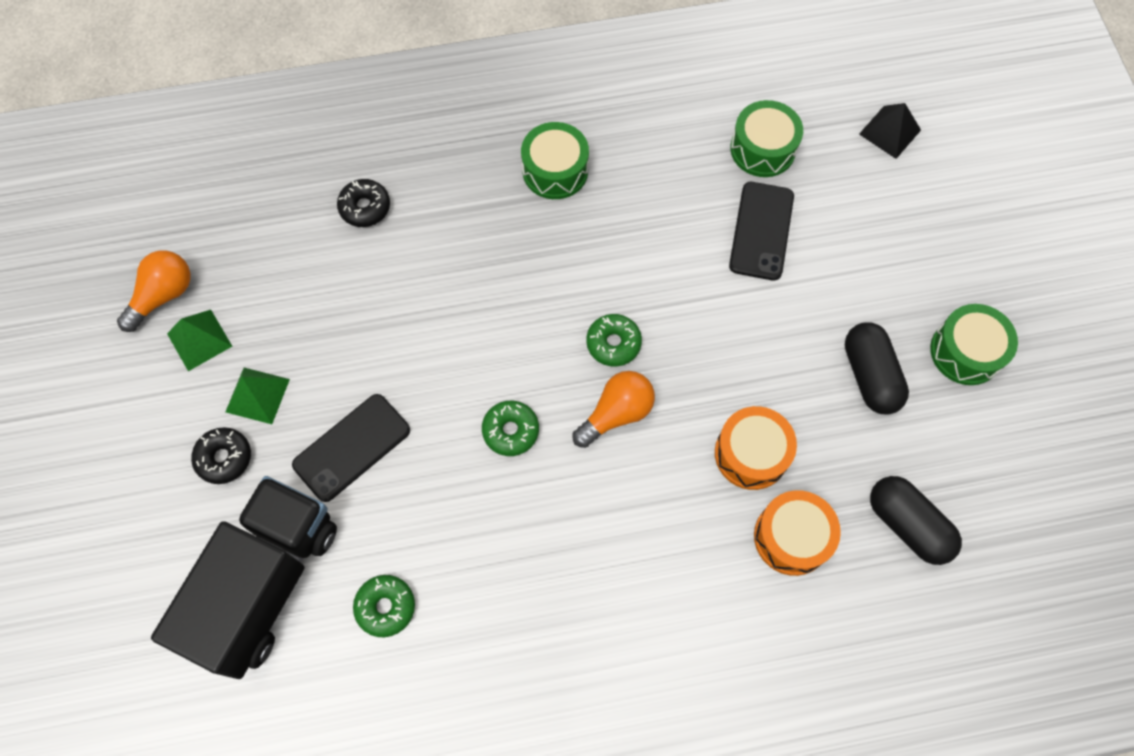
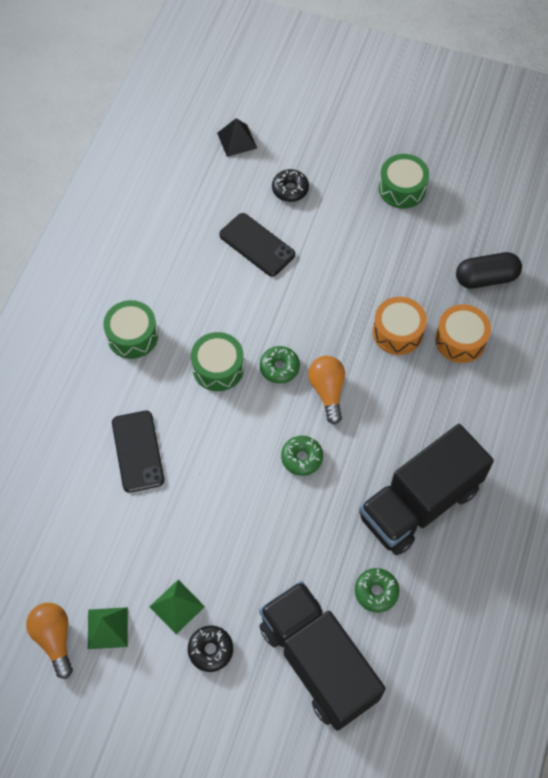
camera: 60 degrees left, 5 degrees down
black phone [292,394,410,502] -> black phone moved to [112,411,165,493]
black donut [337,179,390,227] -> black donut moved to [272,169,309,202]
green drum [730,100,803,177] -> green drum moved to [191,332,244,391]
black capsule [845,322,909,415] -> none
none -> black truck [359,424,494,555]

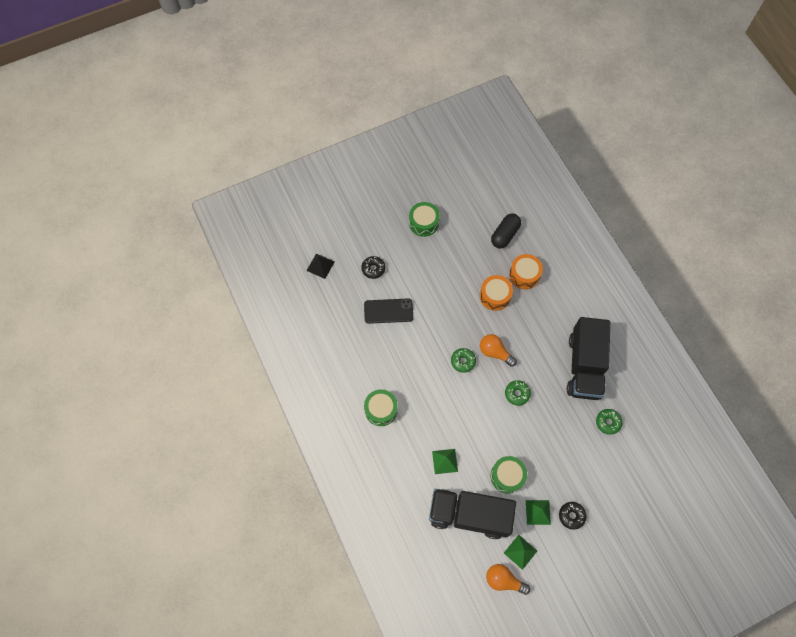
camera: 45 degrees left, 5 degrees up
black phone [112,411,165,493] -> green pyramid [432,449,458,474]
green drum [191,332,244,391] -> green drum moved to [491,456,527,494]
black truck [259,581,386,731] -> black truck moved to [429,489,516,539]

